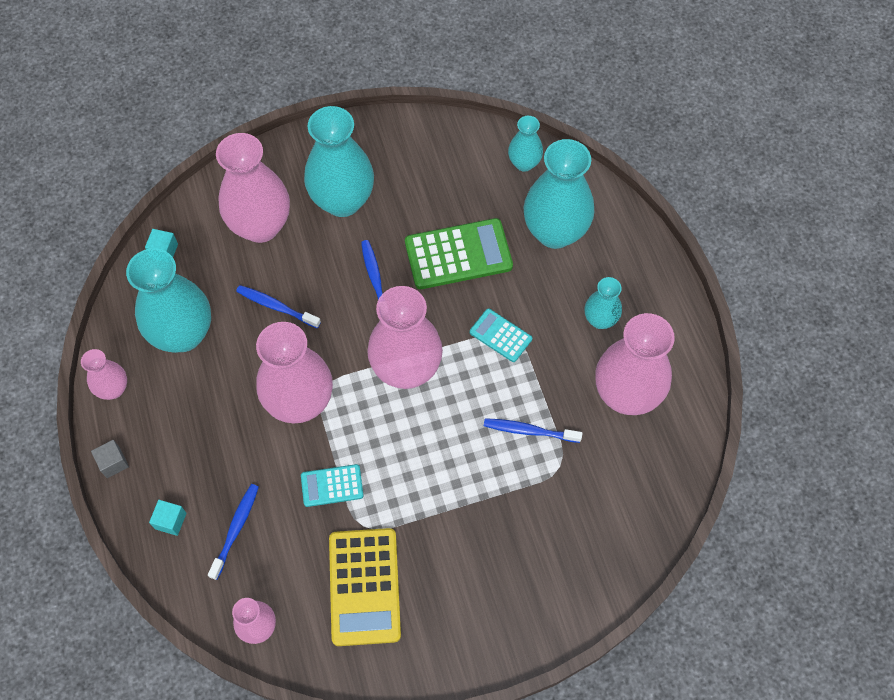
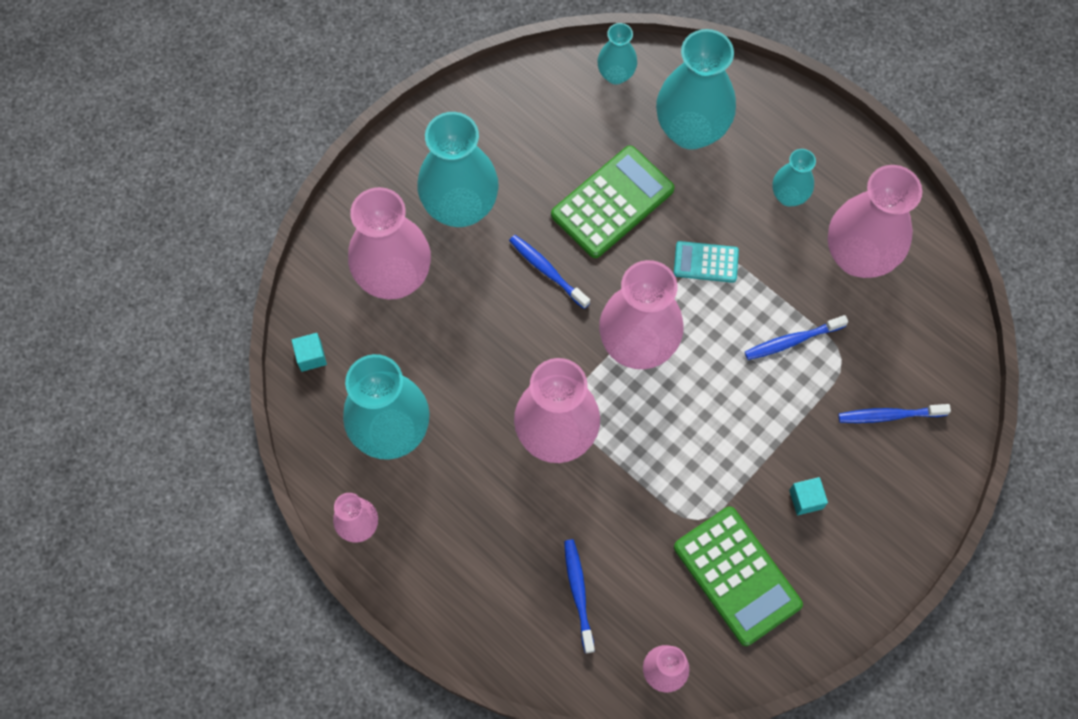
camera: 30 degrees left, 5 degrees up
grey cube [91,440,129,478] -> none
turquoise cube [149,500,187,536] -> turquoise cube moved to [789,477,828,515]
blue toothbrush [236,285,321,328] -> blue toothbrush moved to [838,404,951,423]
turquoise calculator [301,464,364,507] -> none
yellow calculator [329,528,401,646] -> green calculator [674,506,803,646]

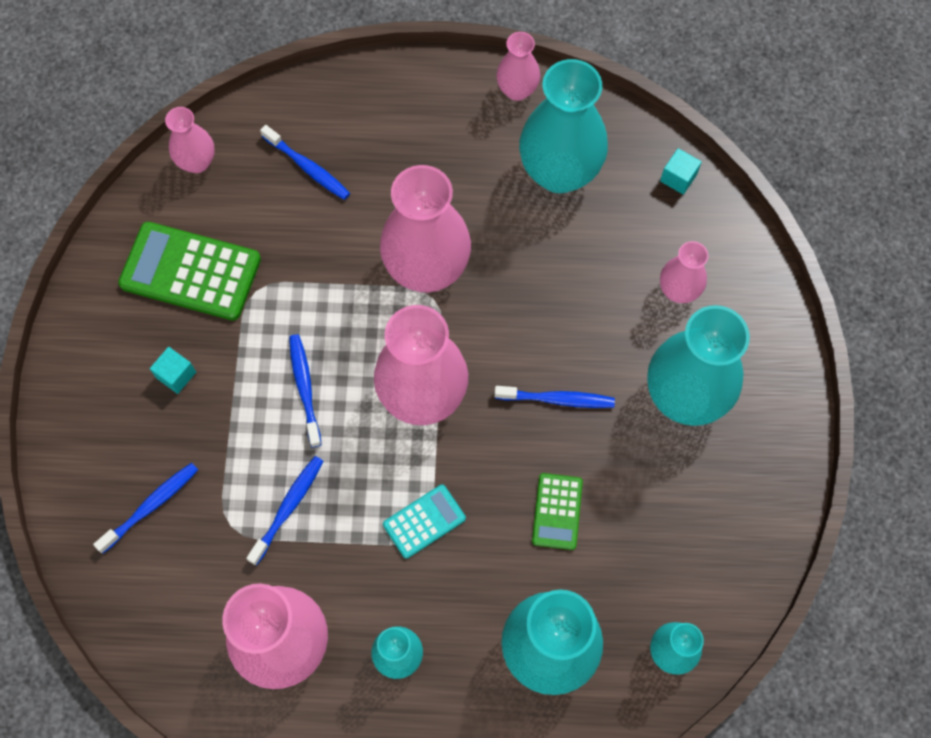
camera: 140 degrees right, 0 degrees up
pink vase [348,187,431,299] -> pink vase [660,241,708,303], size x0.52
green calculator [551,146,675,258] -> green calculator [532,473,583,550], size x0.55
none -> blue toothbrush [289,334,322,448]

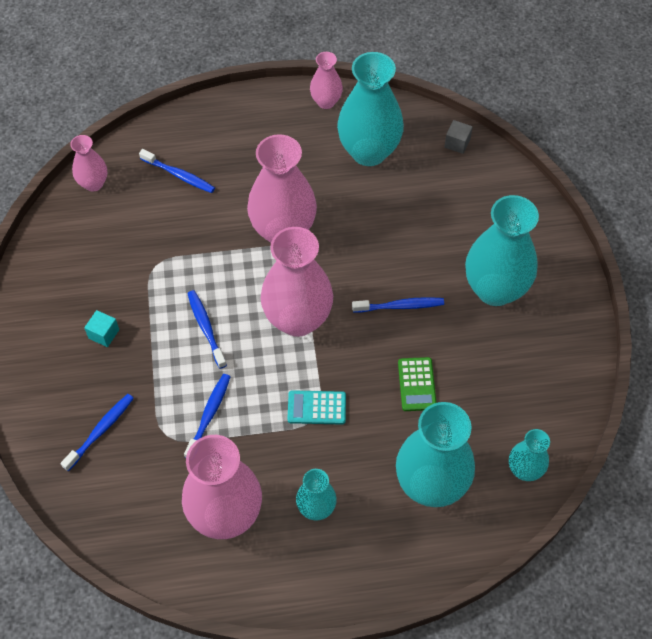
camera: 10 degrees left, 10 degrees down
green calculator [118,222,261,321] -> none
turquoise calculator [383,484,466,559] -> turquoise calculator turned 135 degrees counterclockwise [287,390,346,425]
turquoise cube [660,148,702,195] -> grey cube [444,120,473,154]
pink vase [660,241,708,303] -> none

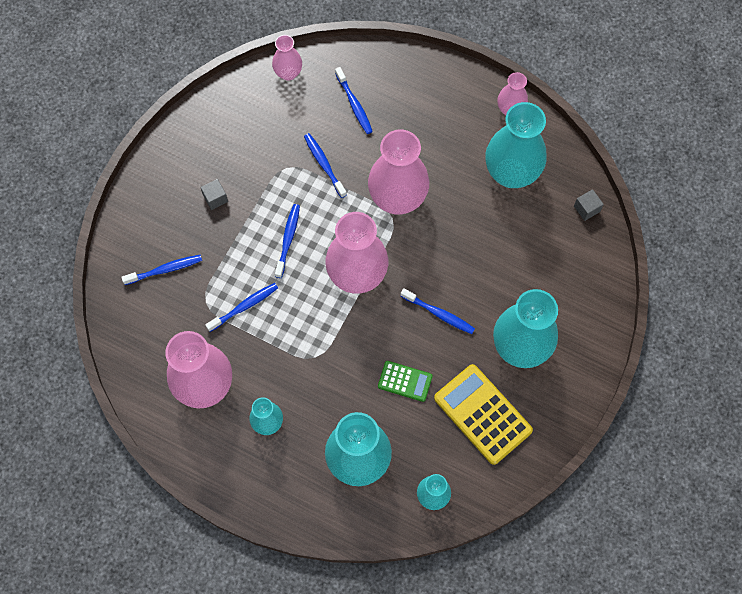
camera: 35 degrees right, 10 degrees up
turquoise cube [84,310,119,347] -> grey cube [200,179,228,210]
turquoise calculator [287,390,346,425] -> none
green calculator [398,357,436,411] -> green calculator turned 105 degrees counterclockwise [378,361,433,402]
none -> blue toothbrush [304,133,347,198]
none -> yellow calculator [434,364,533,465]

